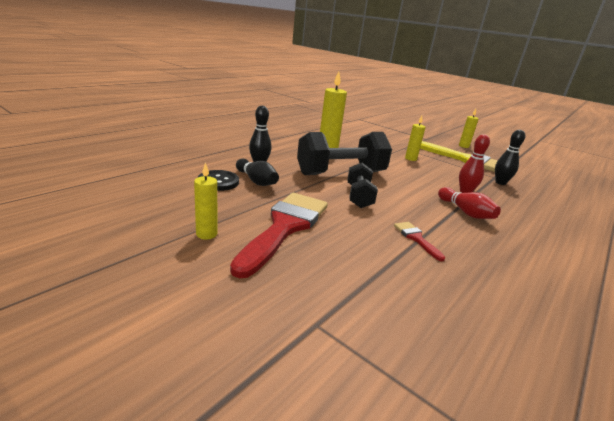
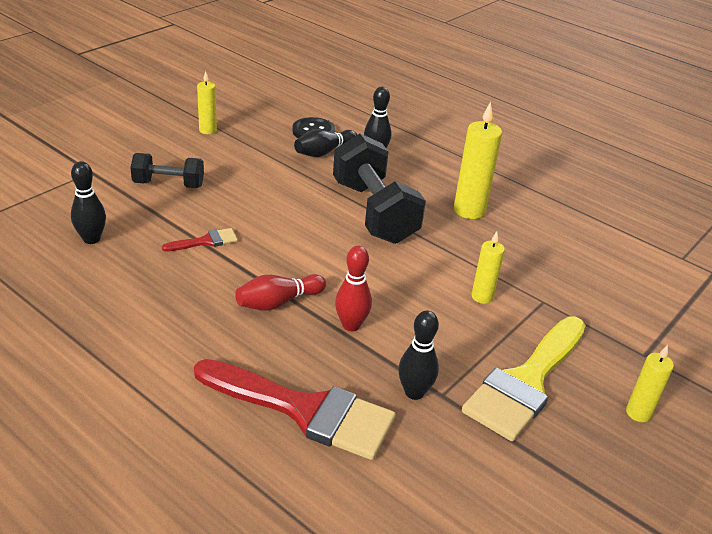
camera: 90 degrees right, 10 degrees up
red brush [230,193,328,278] -> red brush moved to [194,359,396,460]
black dumbbell [347,163,378,208] -> black dumbbell moved to [130,153,204,188]
none -> black bowling pin [71,161,106,244]

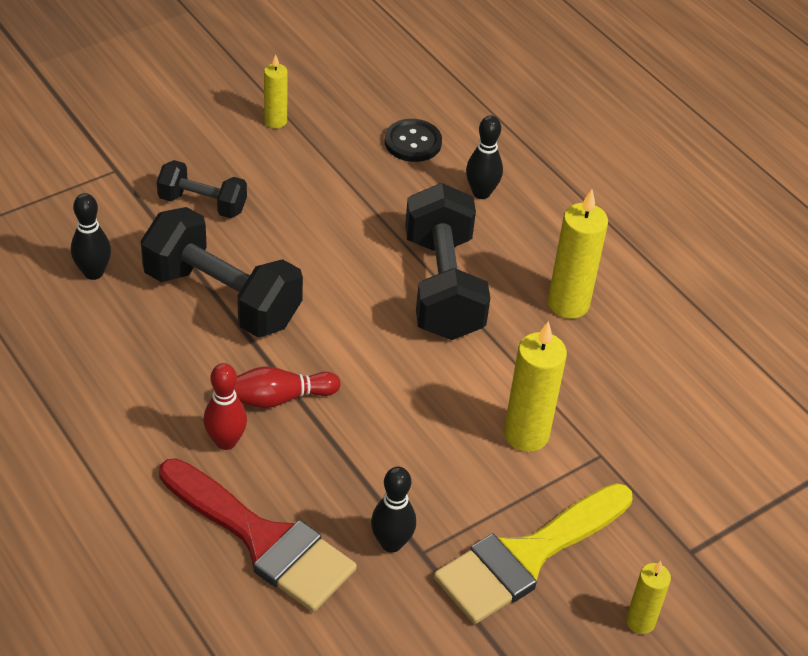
camera: 15 degrees right, 10 degrees up
red brush [162,228,238,252] -> black dumbbell [140,207,303,337]
black bowling pin [294,129,357,157] -> none
red bowling pin [335,246,372,331] -> red bowling pin moved to [204,363,247,450]
yellow candle [472,231,505,304] -> yellow candle [504,321,567,452], size x1.69

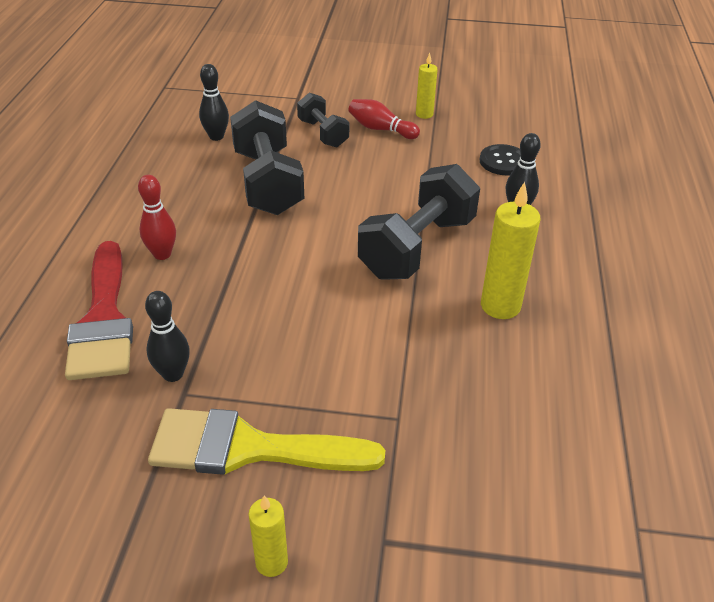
camera: 45 degrees right, 5 degrees down
red bowling pin [234,366,340,408] -> red bowling pin moved to [348,99,420,139]
yellow candle [504,321,567,452] -> none

